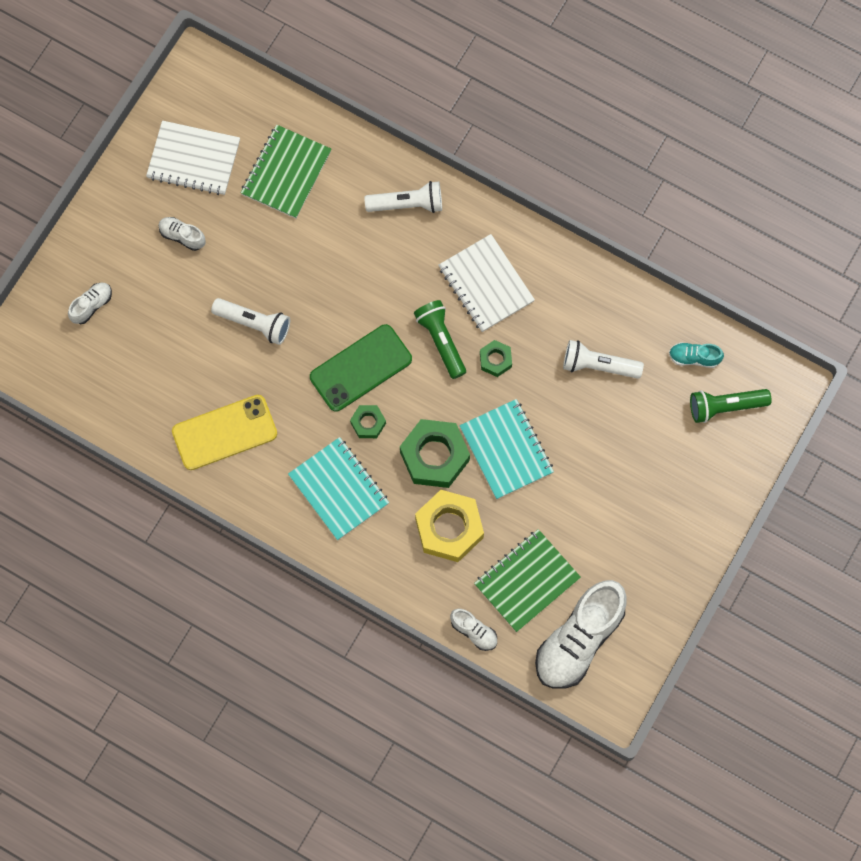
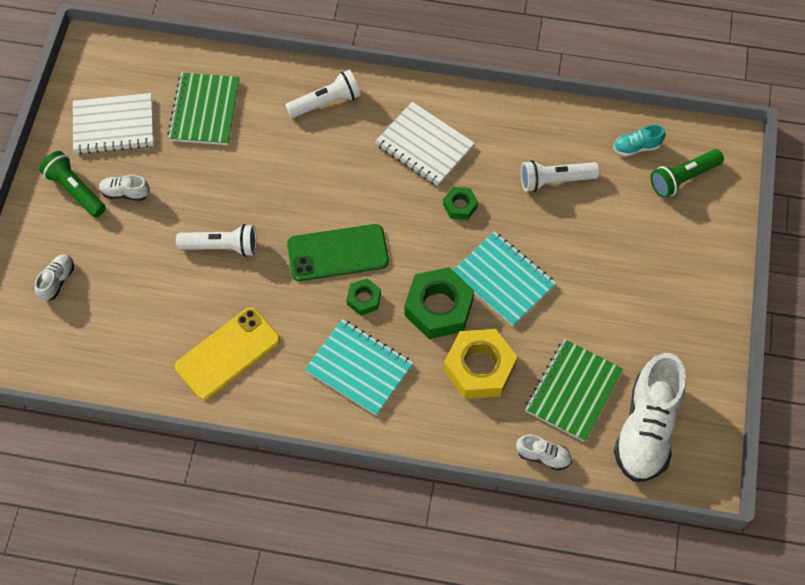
camera: 20 degrees left, 10 degrees down
green phone [310,324,412,412] -> green phone turned 45 degrees clockwise [287,224,389,281]
green flashlight [414,300,466,379] -> green flashlight moved to [39,151,106,217]

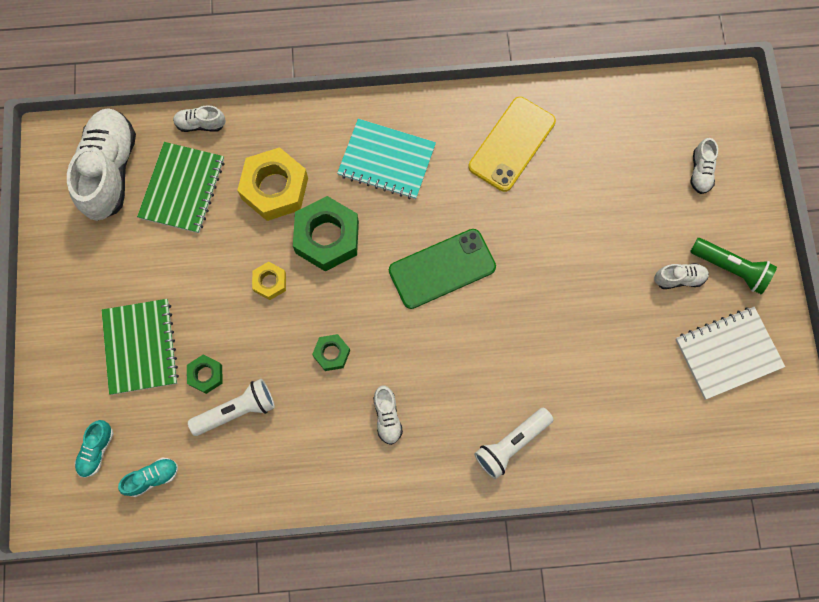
camera: 165 degrees right, 10 degrees up
green notebook [167,73,240,145] -> green notebook moved to [102,299,179,395]
white flashlight [176,224,257,257] -> none
green nut [347,278,381,315] -> green nut moved to [187,355,223,394]
white notebook [375,102,475,186] -> white shoe [373,385,403,445]
turquoise notebook [453,231,556,326] -> yellow nut [252,262,286,300]
green flashlight [650,149,724,198] -> turquoise shoe [75,420,114,477]

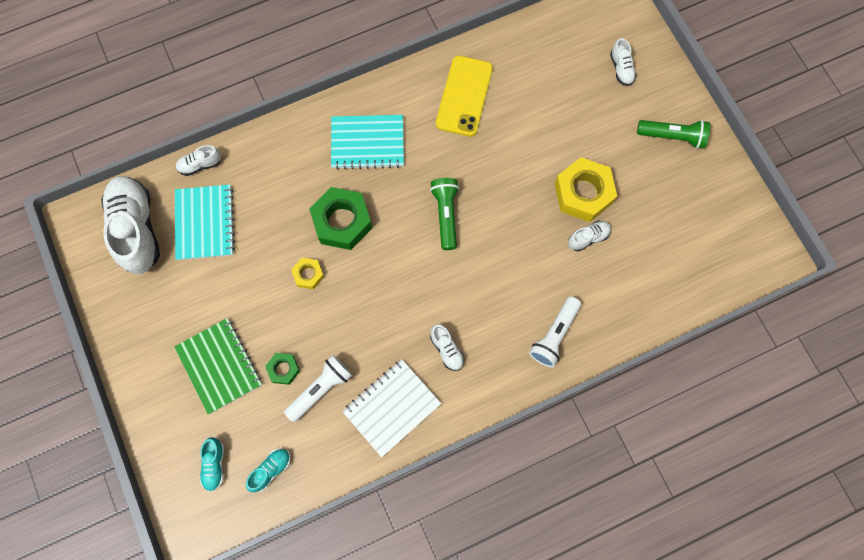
camera: 20 degrees left, 0 degrees up
green notebook [137,142,225,233] -> turquoise notebook [175,184,235,260]
yellow nut [237,147,308,221] -> yellow nut moved to [555,157,617,222]
green nut [312,334,350,371] -> none
green phone [389,229,496,309] -> green flashlight [430,178,459,250]
white shoe [654,263,709,289] -> white shoe moved to [568,221,611,252]
white notebook [676,307,785,399] -> white notebook moved to [342,359,441,457]

